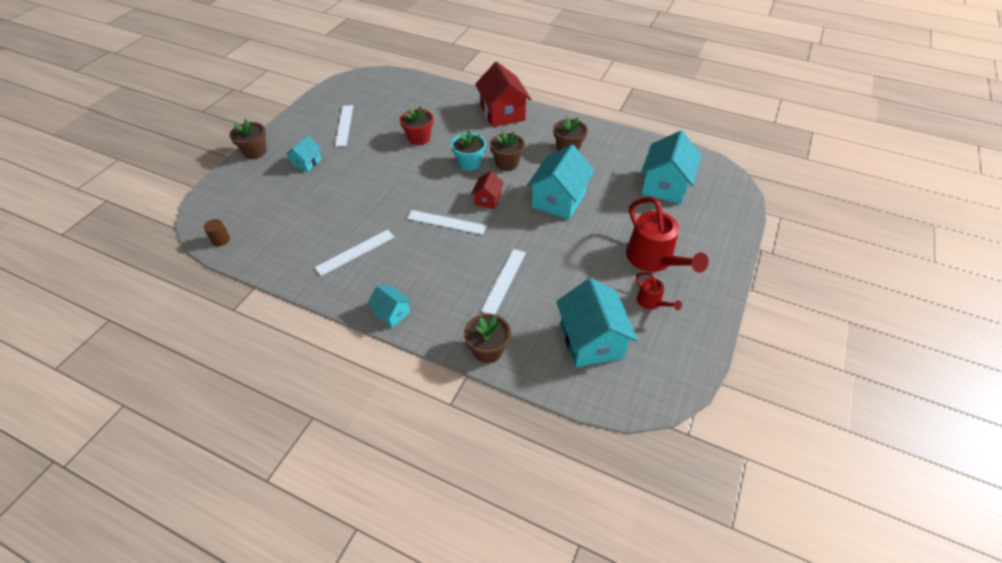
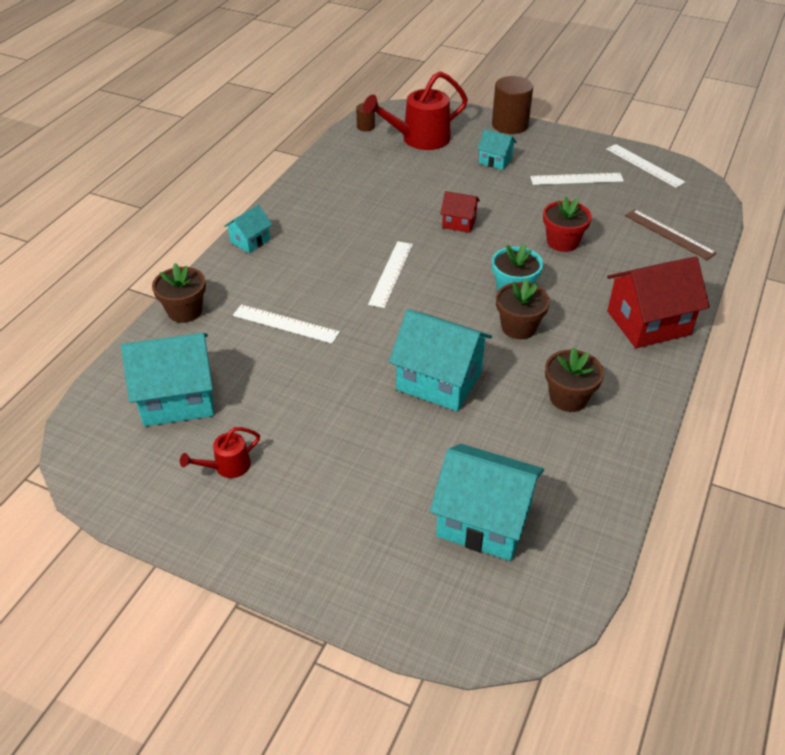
camera: 90 degrees right, 5 degrees down
brown flower pot [229,119,267,159] -> brown cylinder [492,76,533,134]
white ruler [314,230,395,276] -> white ruler moved to [606,144,686,188]
red house [471,171,504,209] -> red house moved to [440,191,480,233]
red watering can [626,197,709,273] -> red watering can moved to [363,71,468,150]
none -> brown ruler [625,209,717,260]

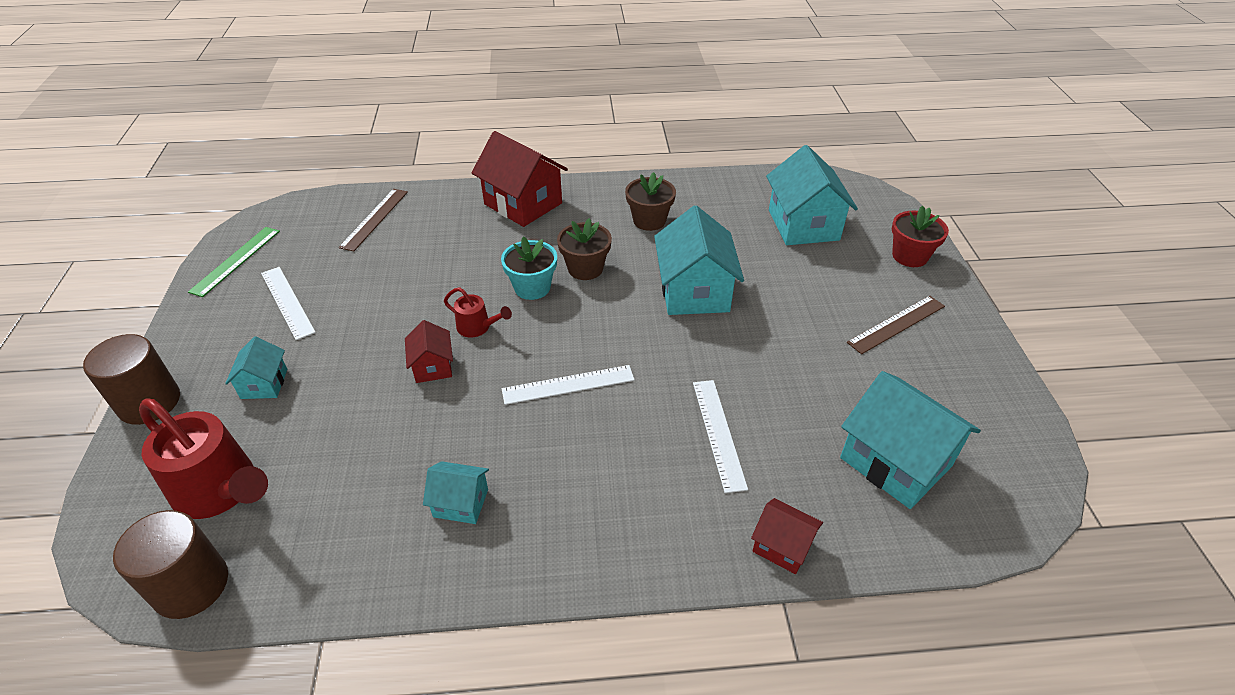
camera: 120 degrees left, 0 degrees up
brown flower pot [152,263,206,323] -> red house [751,498,823,574]
red watering can [180,427,260,478] -> red watering can moved to [444,287,512,338]
turquoise house [224,205,272,253] -> turquoise house moved to [423,461,489,524]
brown cylinder [356,103,375,131] -> brown cylinder [113,510,228,619], size x2.02
red flower pot [543,196,592,252] -> red flower pot moved to [892,205,949,267]
white ruler [606,144,686,188] -> green ruler [188,227,280,297]
none -> brown ruler [847,296,945,354]

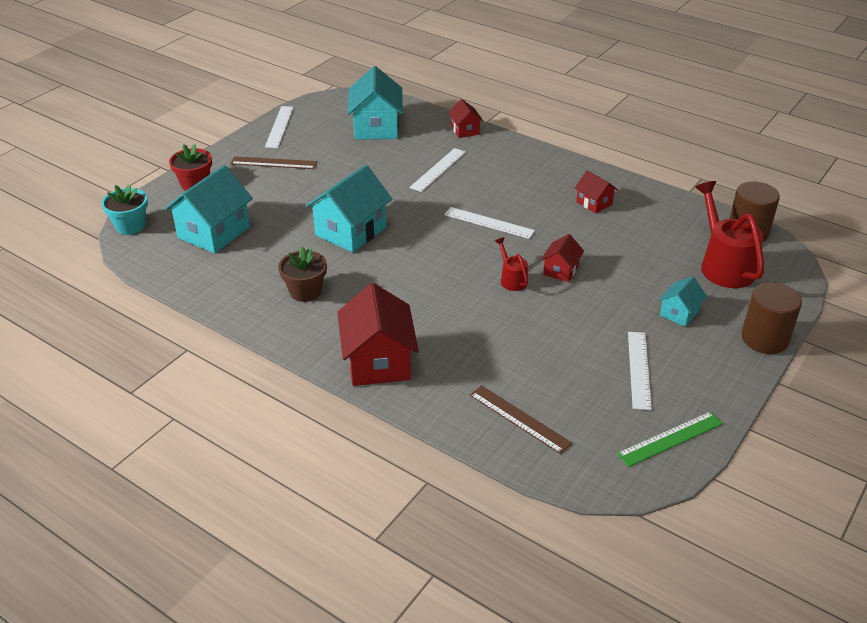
camera: 140 degrees left, 5 degrees down
brown ruler [339,189,408,251] -> brown ruler turned 75 degrees clockwise [470,385,572,454]
turquoise house [423,461,489,524] -> red house [575,170,618,214]
turquoise flower pot [501,237,557,300] -> turquoise flower pot moved to [101,184,148,235]
brown flower pot [557,218,612,280] -> none
none -> white ruler [265,106,294,148]

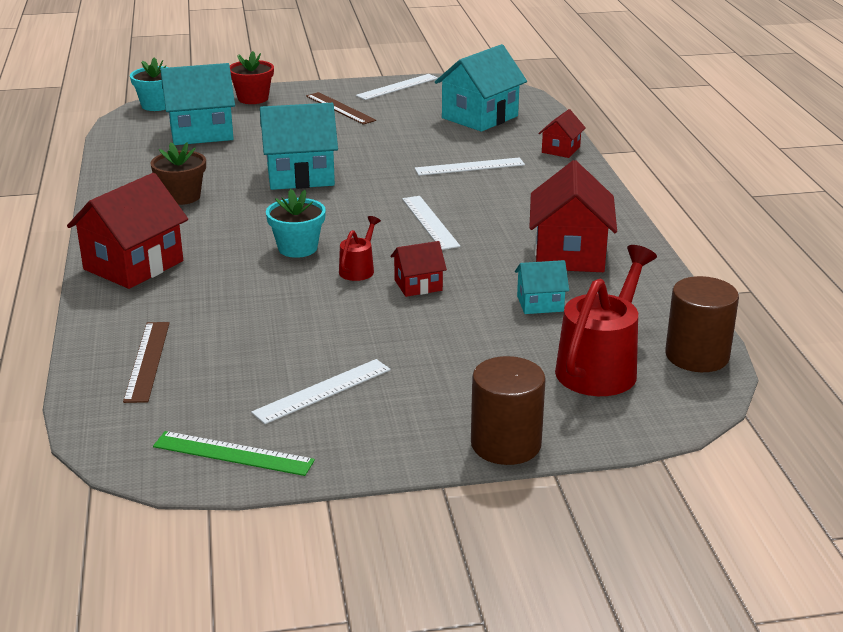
camera: 45 degrees right, 10 degrees down
red house [575,170,618,214] -> red house [529,160,617,272], size x1.92
turquoise house [659,277,707,327] -> turquoise house moved to [515,260,569,314]
none -> turquoise flower pot [266,189,326,258]

